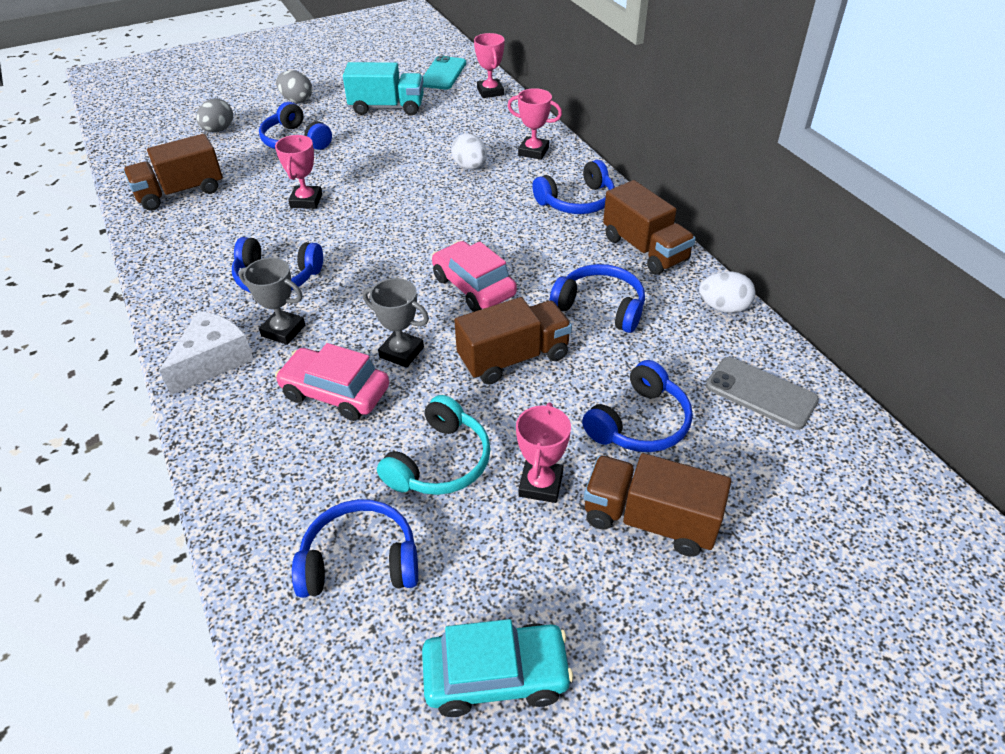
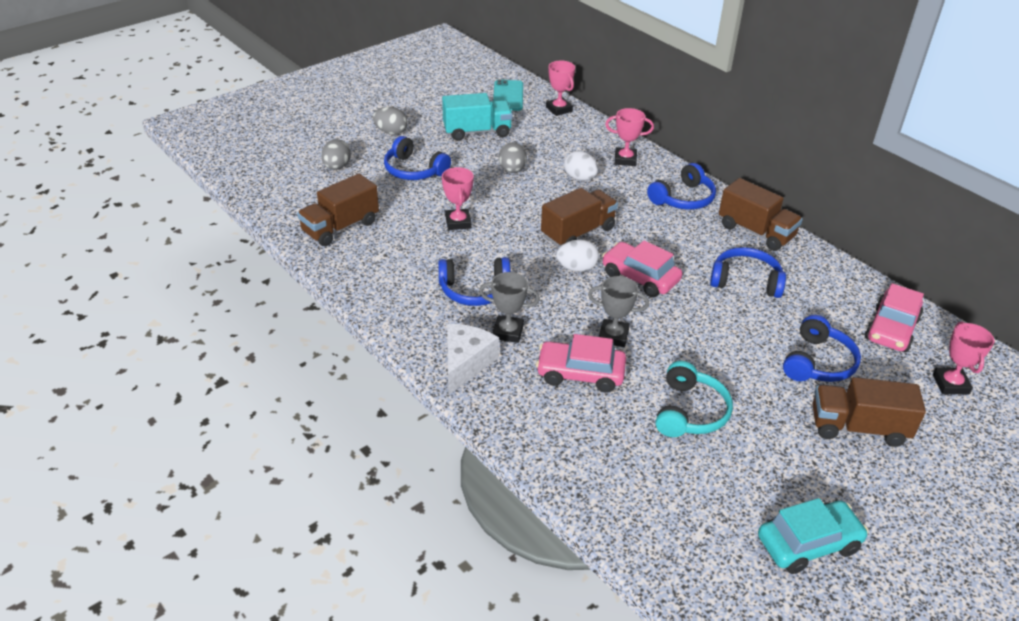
camera: 15 degrees left, 5 degrees down
blue headphones [292,499,418,598] -> none
brown truck [454,297,572,385] -> brown truck moved to [541,188,618,247]
pink trophy [516,403,571,503] -> pink trophy moved to [933,322,995,394]
white egg [699,271,756,313] -> white egg moved to [556,239,599,272]
grey phone [706,357,819,430] -> pink car [865,283,924,352]
none -> grey egg [499,142,527,173]

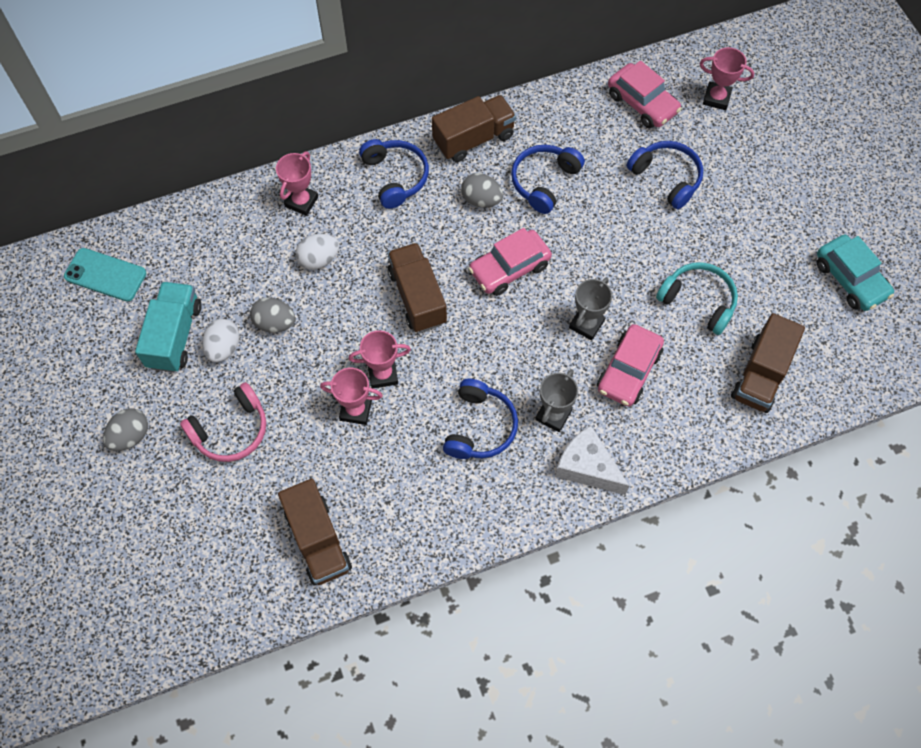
camera: 70 degrees left, 25 degrees up
grey egg [321,139,351,170] -> grey egg moved to [461,173,503,208]
blue headphones [384,136,451,180] -> pink headphones [180,382,266,462]
pink trophy [546,61,575,116] -> pink trophy moved to [349,330,411,388]
white egg [556,239,599,272] -> white egg moved to [202,319,240,362]
turquoise car [758,498,869,574] -> turquoise car turned 150 degrees clockwise [817,235,894,311]
brown truck [812,377,926,447] -> brown truck moved to [731,313,805,413]

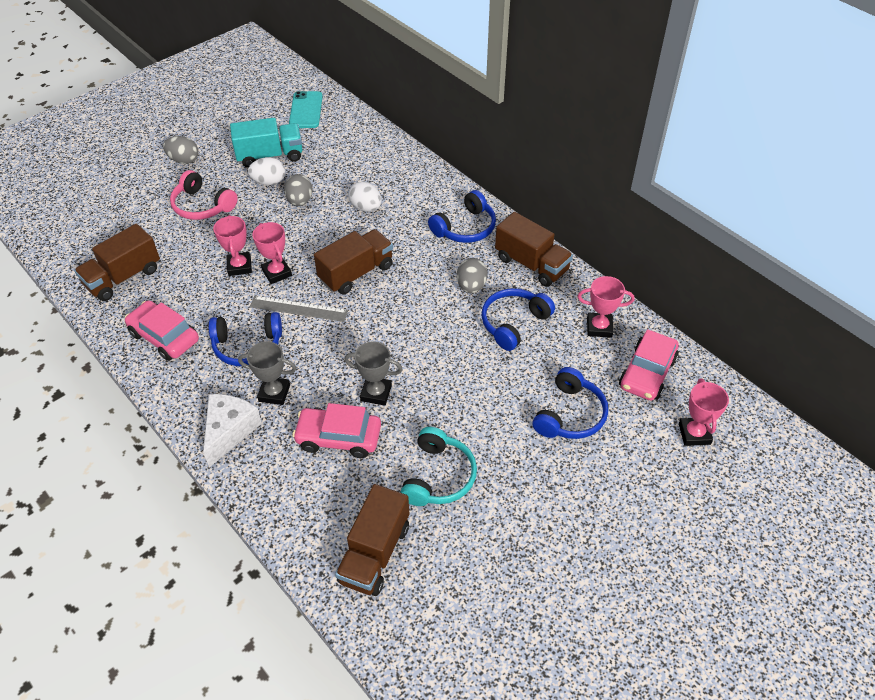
camera: 70 degrees right, 15 degrees down
pink trophy [276,151,318,216] -> pink trophy moved to [578,276,634,338]
pink car [469,228,552,296] -> pink car moved to [125,300,199,361]
blue headphones [511,145,585,214] -> blue headphones turned 60 degrees counterclockwise [482,288,555,351]
brown truck [731,313,805,413] -> brown truck turned 75 degrees counterclockwise [335,484,409,596]
turquoise car [817,235,894,311] -> none
none -> grey ruler [250,296,348,322]

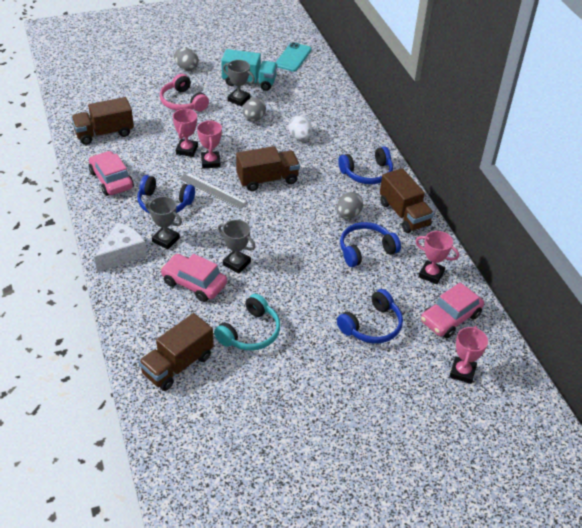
camera: 20 degrees right, 5 degrees down
white egg [248,157,285,185] -> grey trophy [223,60,255,106]

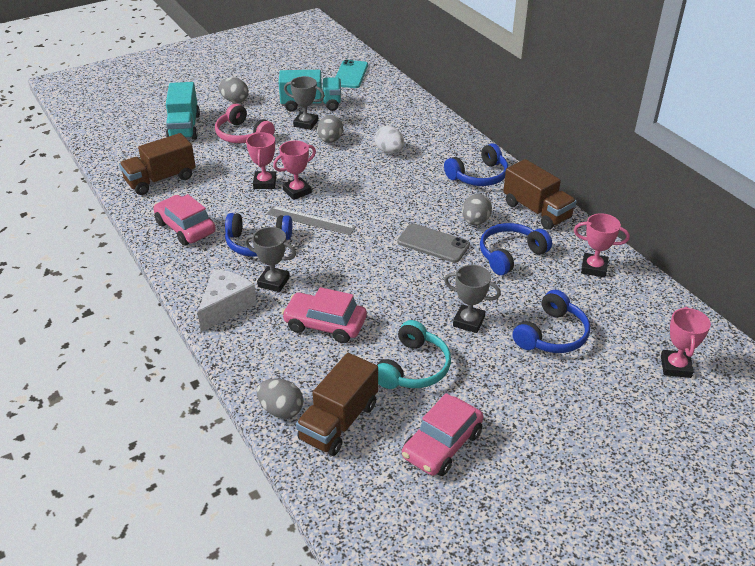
camera: 10 degrees left, 5 degrees down
pink trophy [197,120,222,168] -> pink trophy turned 75 degrees clockwise [273,140,316,200]
grey trophy [218,220,256,274] -> grey trophy moved to [444,265,501,333]
brown truck [236,146,300,191] -> none
pink car [421,282,484,338] -> pink car moved to [402,393,483,476]
none -> turquoise truck [166,82,200,140]
none -> grey egg [257,378,303,419]
none -> grey phone [397,223,470,263]

